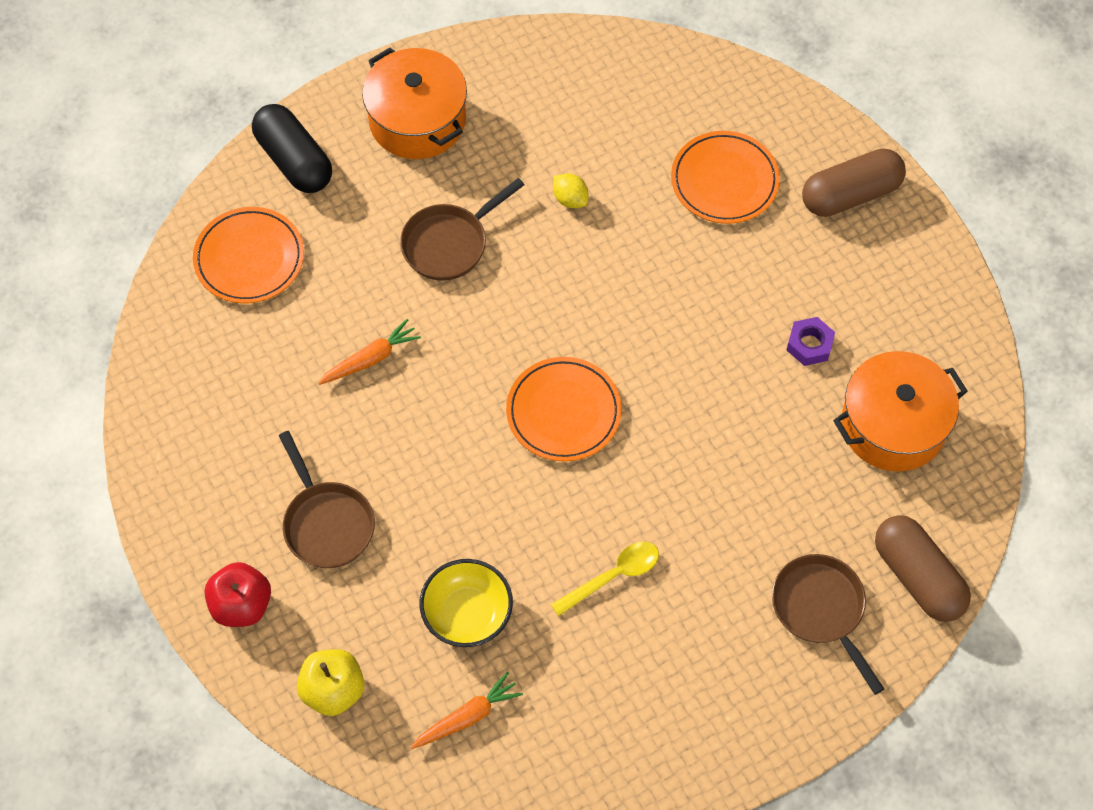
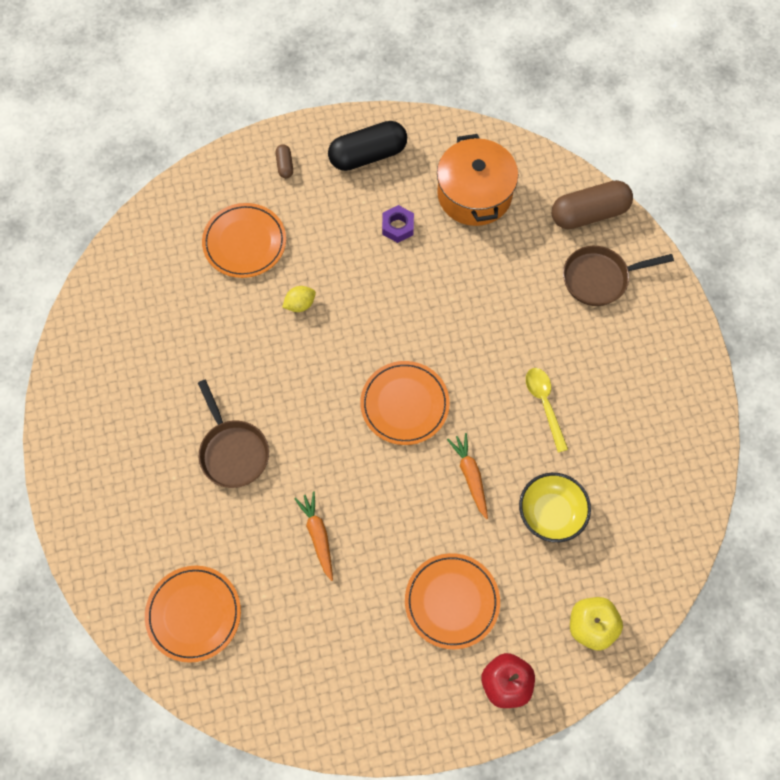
camera: 75 degrees left, 5 degrees up
black capsule [252,104,332,193] -> black capsule moved to [328,121,407,171]
brown pan [279,431,375,568] -> orange plate [405,553,500,649]
orange pot [362,48,467,159] -> none
orange carrot [411,672,523,749] -> orange carrot moved to [447,433,488,519]
yellow lemon [553,173,588,208] -> yellow lemon moved to [282,286,316,312]
brown capsule [802,148,906,217] -> brown capsule [276,144,293,178], size x0.45

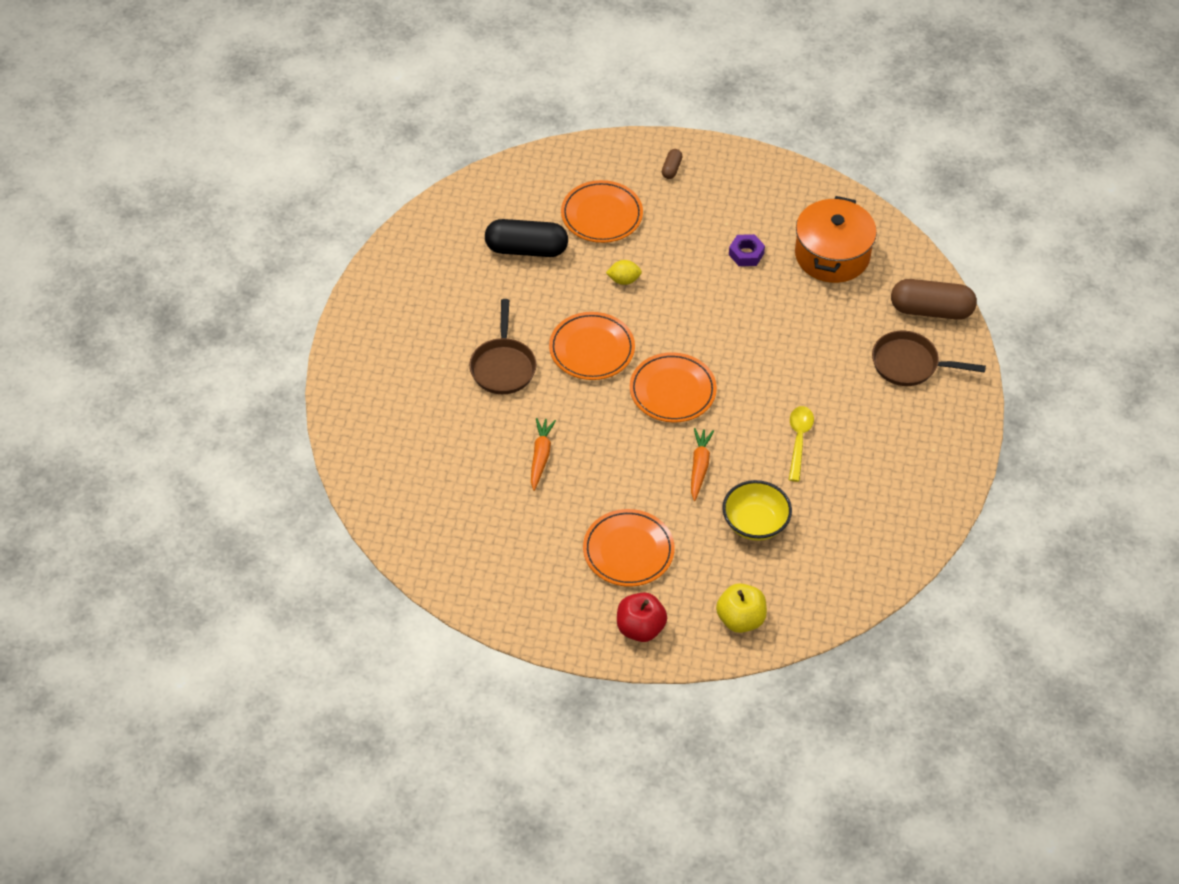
camera: 25 degrees right, 15 degrees down
orange plate [145,566,241,663] -> orange plate moved to [549,312,635,380]
black capsule [328,121,407,171] -> black capsule moved to [485,219,568,257]

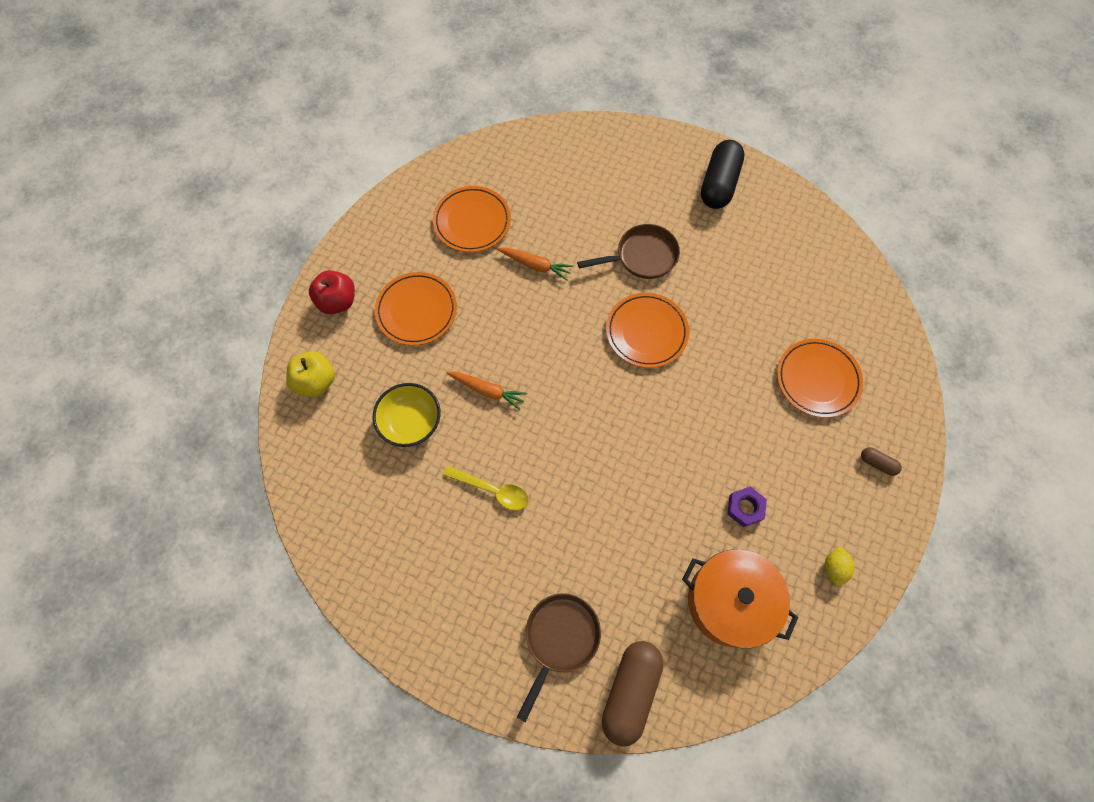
camera: 105 degrees right, 15 degrees up
brown pan [469,299,536,394] -> brown pan turned 150 degrees clockwise [577,224,680,279]
black capsule [485,219,568,257] -> black capsule moved to [701,140,745,209]
yellow lemon [606,260,642,285] -> yellow lemon moved to [824,546,855,586]
orange plate [630,352,717,423] -> orange plate moved to [433,186,511,252]

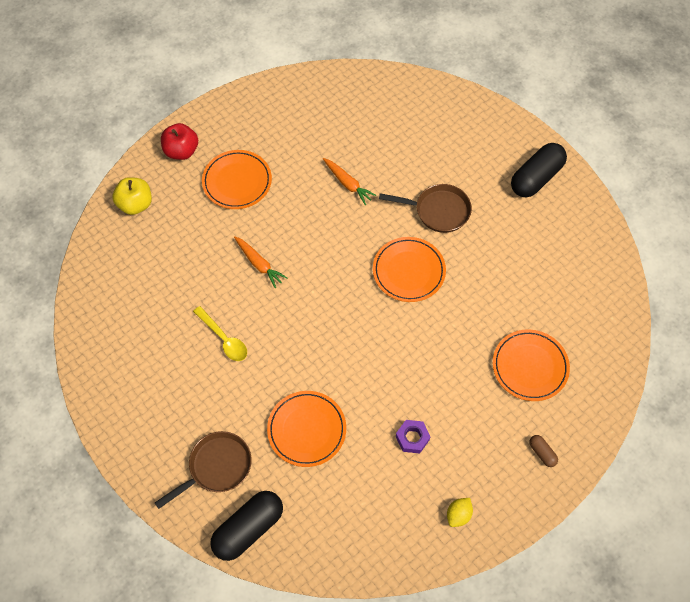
camera: 25 degrees right, 5 degrees down
yellow bowl [373,383,441,447] -> none
orange plate [433,186,511,252] -> orange plate moved to [267,391,346,467]
brown capsule [602,641,664,747] -> black capsule [210,491,283,561]
orange pot [682,549,798,648] -> none

